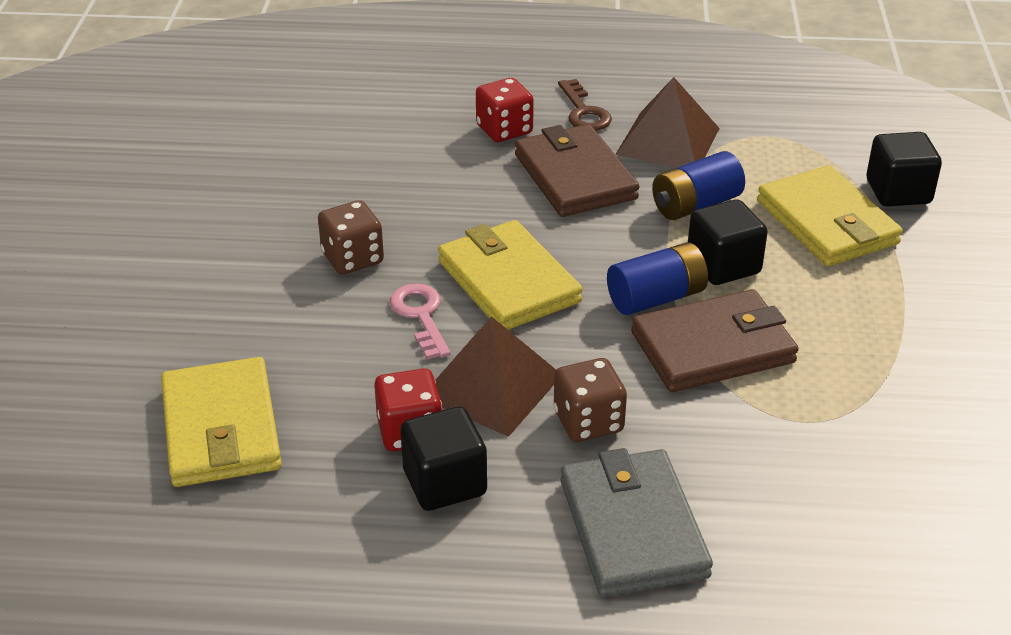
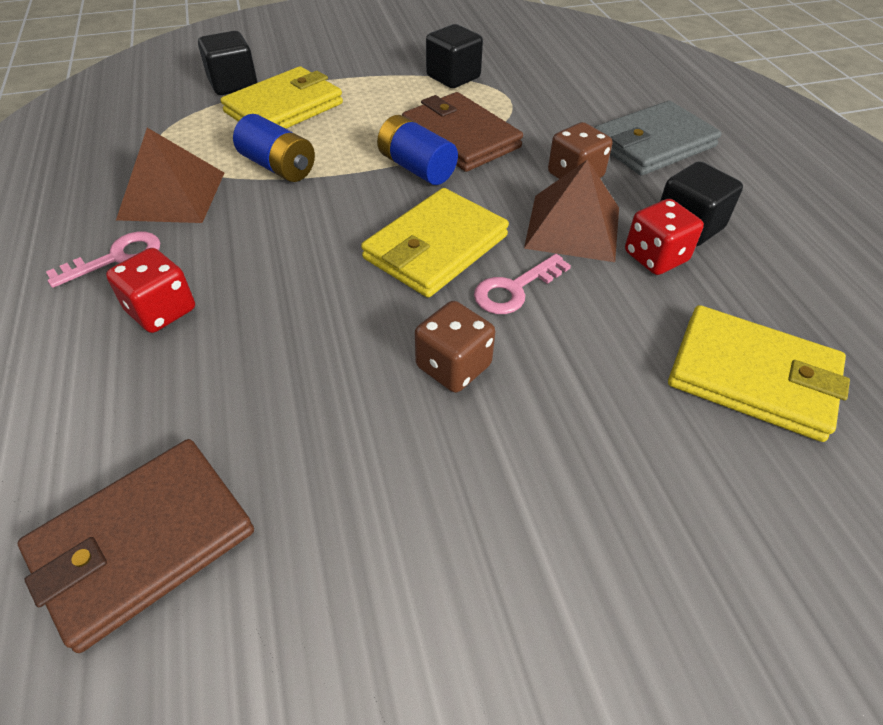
camera: 110 degrees left, 10 degrees up
yellow wallet [161,357,282,487] -> yellow wallet turned 60 degrees clockwise [668,305,850,442]
brown wallet [515,124,639,217] -> brown wallet moved to [18,439,254,653]
brown key [558,79,612,131] -> pink key [46,232,160,288]
black cube [688,200,768,285] -> black cube moved to [426,24,483,88]

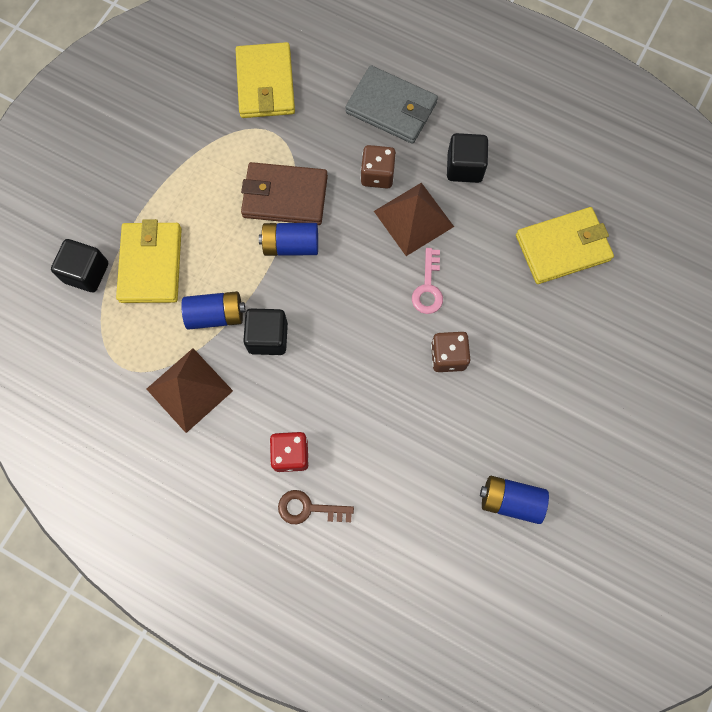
camera: 45 degrees left, 25 degrees up
brown wallet [18,439,254,653] -> none
pink key [46,232,160,288] -> none
yellow wallet [361,188,509,298] -> yellow wallet moved to [236,42,295,118]
black cube [426,24,483,88] -> black cube moved to [243,308,288,355]
grey wallet [594,101,721,176] -> grey wallet turned 75 degrees counterclockwise [345,66,438,144]
red dice [625,199,704,275] -> none
none -> brown key [278,490,354,524]
none -> blue battery [480,476,549,524]

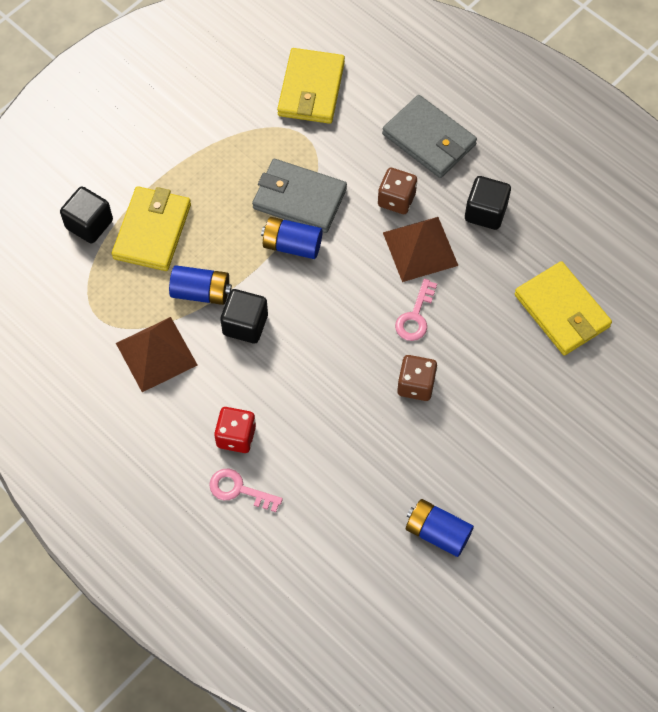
camera: 15 degrees right, 10 degrees down
brown wallet [241,162,328,225] -> grey wallet [252,159,347,233]
brown key [278,490,354,524] -> pink key [209,469,283,512]
yellow wallet [516,207,614,284] -> yellow wallet turned 60 degrees clockwise [514,261,612,355]

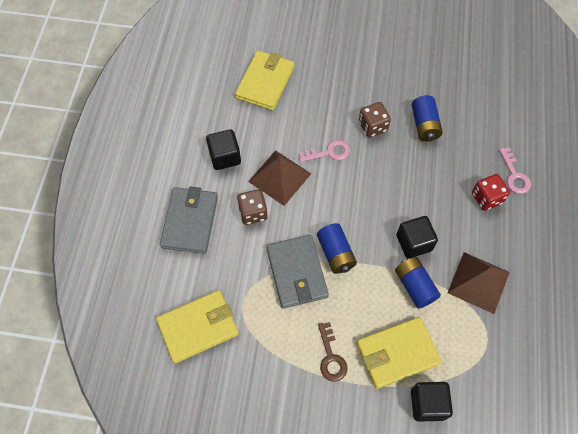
camera: 125 degrees left, 0 degrees up
blue battery [406,499,474,557] -> blue battery moved to [412,95,443,141]
none -> brown key [318,322,347,382]

